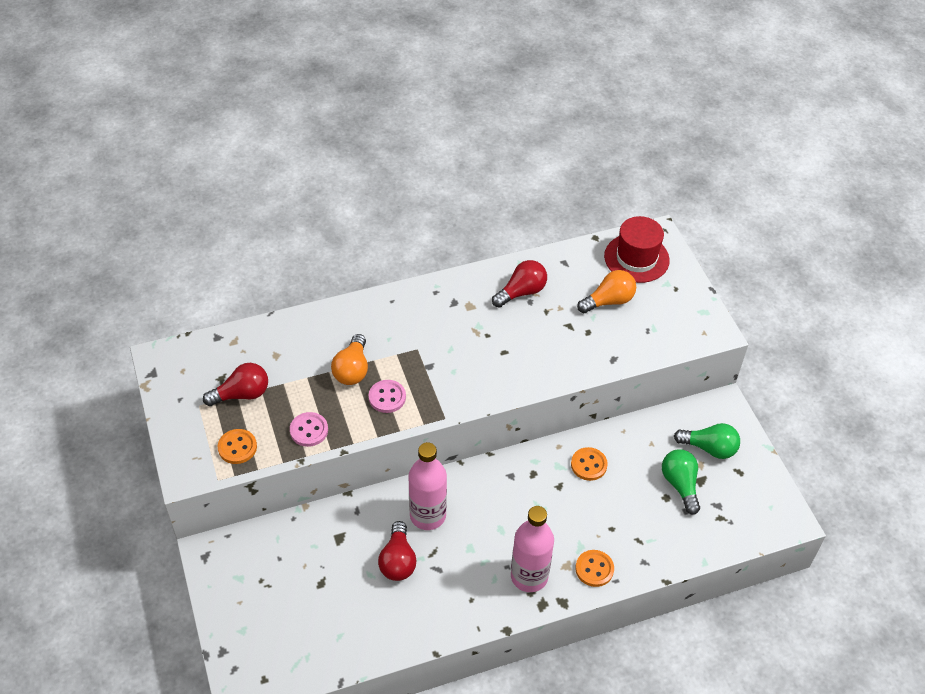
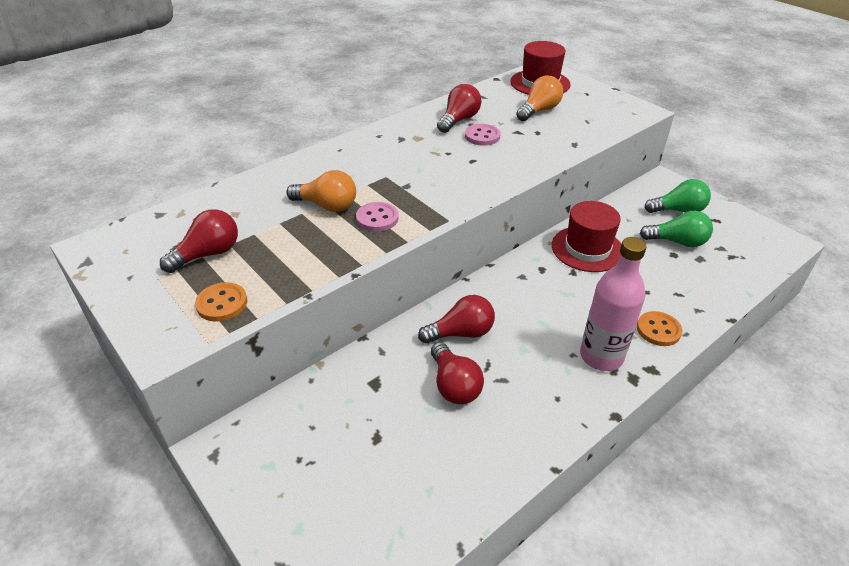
camera: 20 degrees left, 10 degrees down
pink button [290,412,328,447] -> pink button moved to [465,124,501,146]
orange light bulb [331,334,368,385] -> orange light bulb turned 60 degrees counterclockwise [286,170,356,212]
pink bottle [409,442,447,530] -> red light bulb [418,295,495,344]
orange button [571,447,608,481] -> red hat [552,201,621,272]
green light bulb [662,449,700,515] -> green light bulb turned 135 degrees clockwise [640,211,713,247]

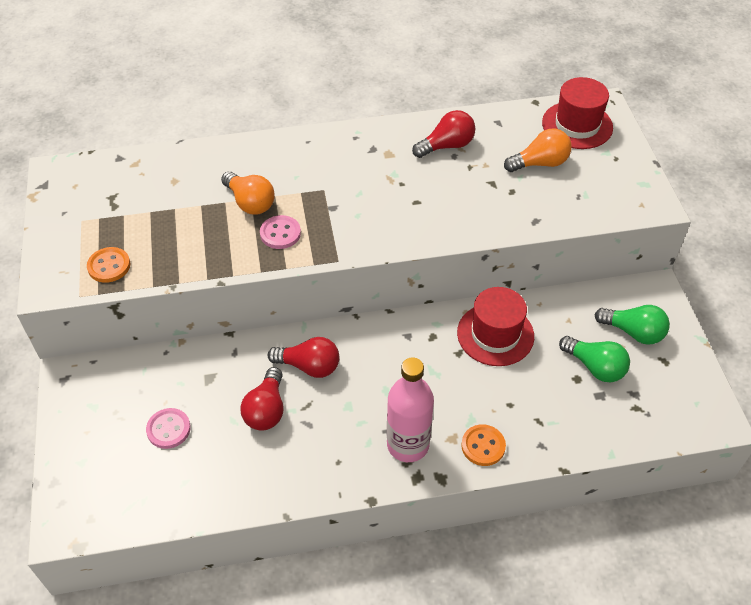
camera: 30 degrees right, 10 degrees up
red light bulb [160,209,238,273] -> none
pink button [465,124,501,146] -> pink button moved to [146,408,191,449]

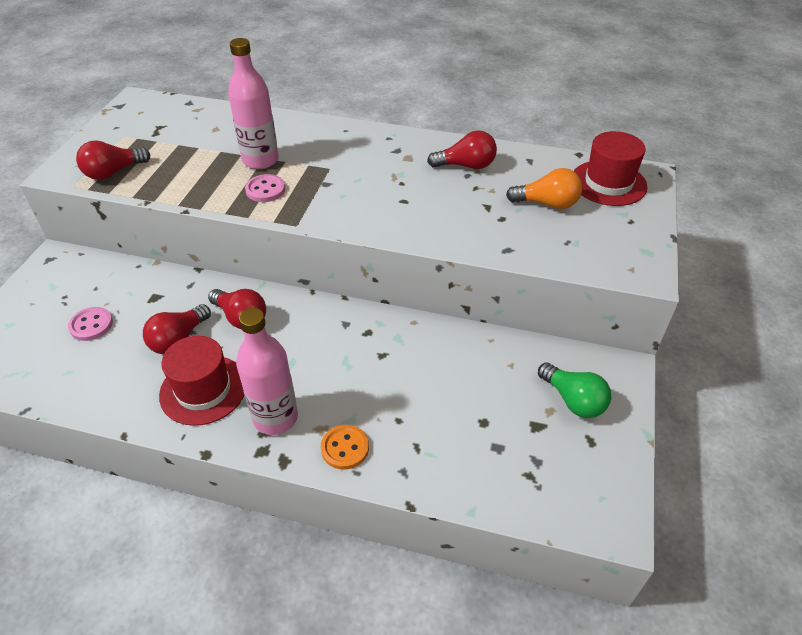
camera: 25 degrees right, 5 degrees down
orange button [87,247,130,283] -> red light bulb [76,140,150,180]
orange light bulb [221,171,274,215] -> pink bottle [228,38,279,169]
red hat [457,287,534,366] -> red hat moved to [159,336,244,426]
green light bulb [559,336,630,382] -> none

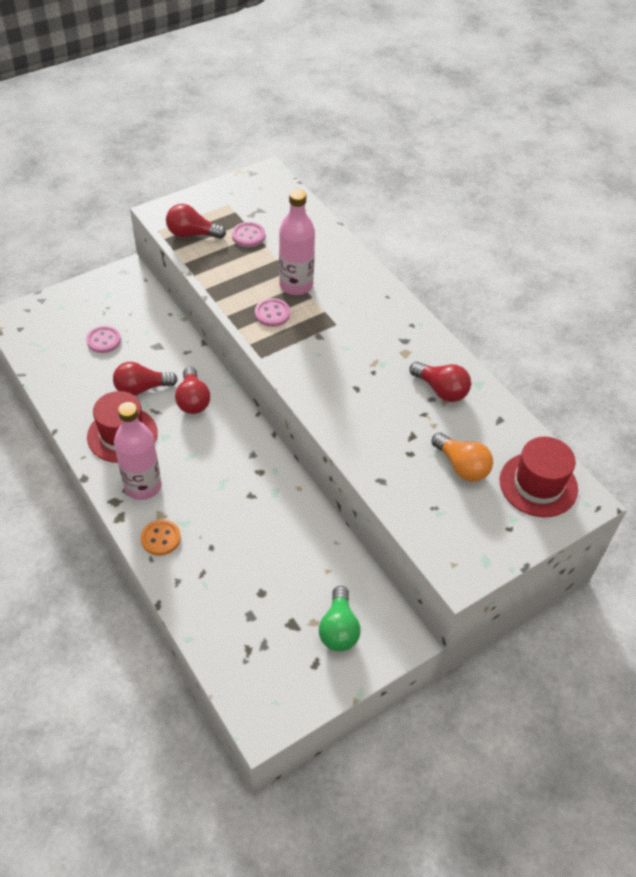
camera: 40 degrees right, 5 degrees up
none -> pink button [232,222,265,247]

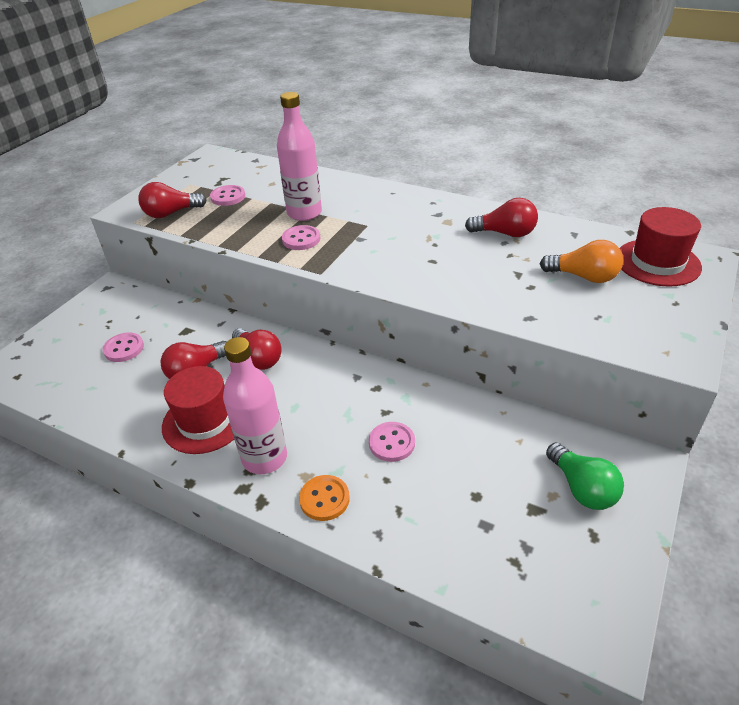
camera: 25 degrees left, 10 degrees down
none -> pink button [369,422,415,462]

